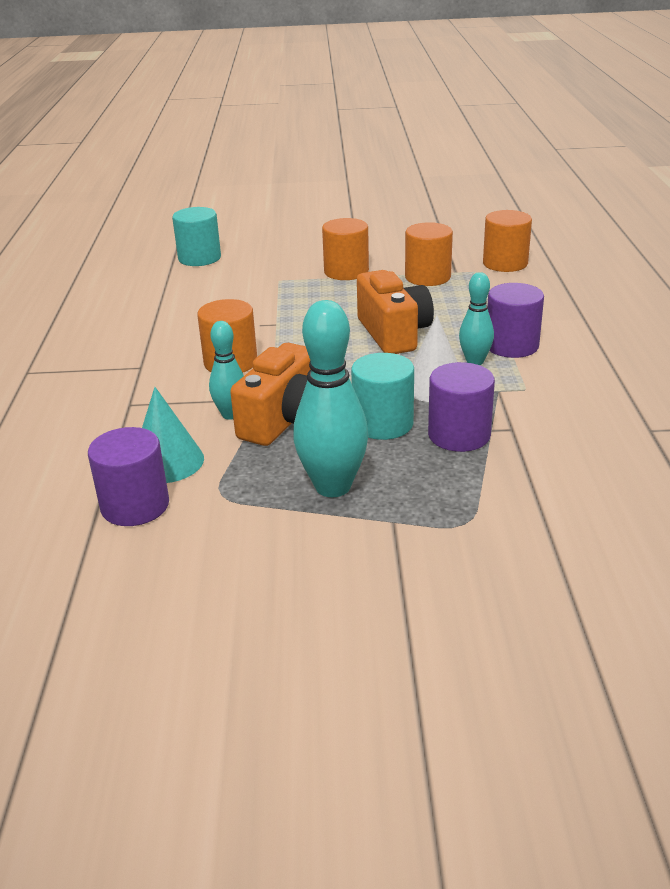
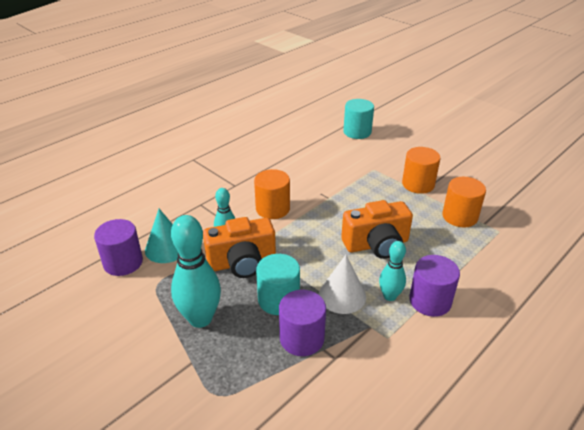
camera: 45 degrees right, 5 degrees up
orange camera [357,270,434,354] -> orange camera turned 45 degrees clockwise [341,200,413,259]
orange cylinder [483,210,532,272] -> none

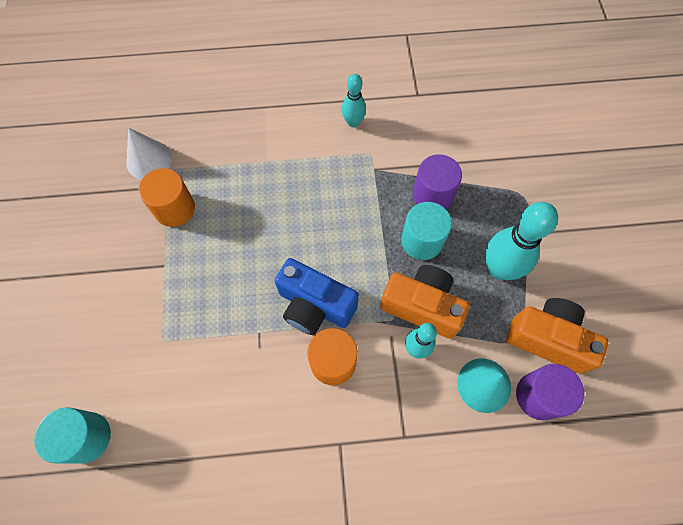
camera: 140 degrees left, 30 degrees up
white cone [319,255,366,314] -> white cone moved to [126,128,172,180]
orange camera [341,200,413,259] -> orange camera moved to [506,298,608,374]
turquoise bowling pin [379,241,406,301] -> turquoise bowling pin moved to [341,74,366,127]
orange cylinder [402,147,441,194] -> none
purple cylinder [409,255,460,317] -> none
none -> blue camera [275,258,359,335]

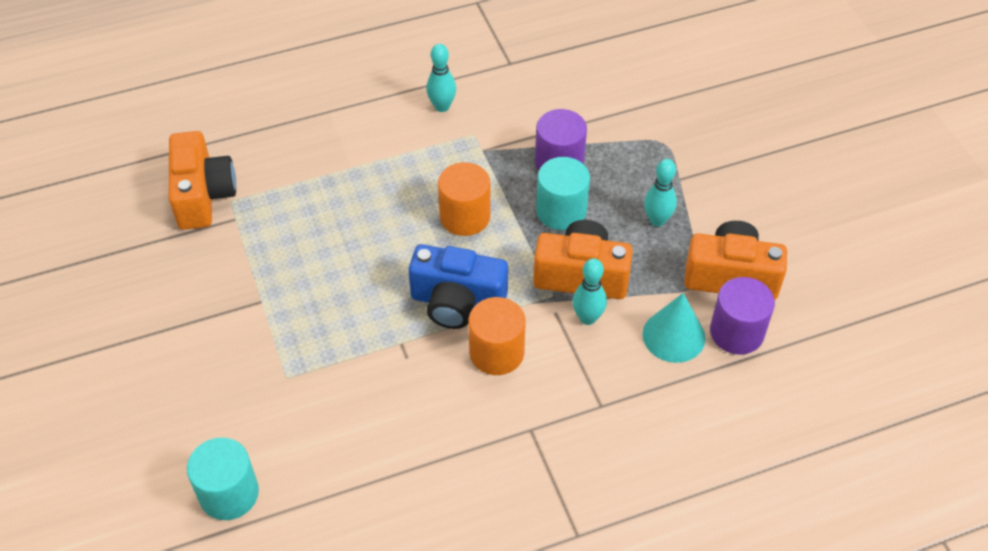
camera: 15 degrees left, 15 degrees down
white cone [126,128,172,180] -> orange camera [169,131,236,230]
orange cylinder [139,168,195,227] -> orange cylinder moved to [438,162,491,236]
turquoise bowling pin [485,202,558,280] -> turquoise bowling pin [644,159,677,227], size x0.58

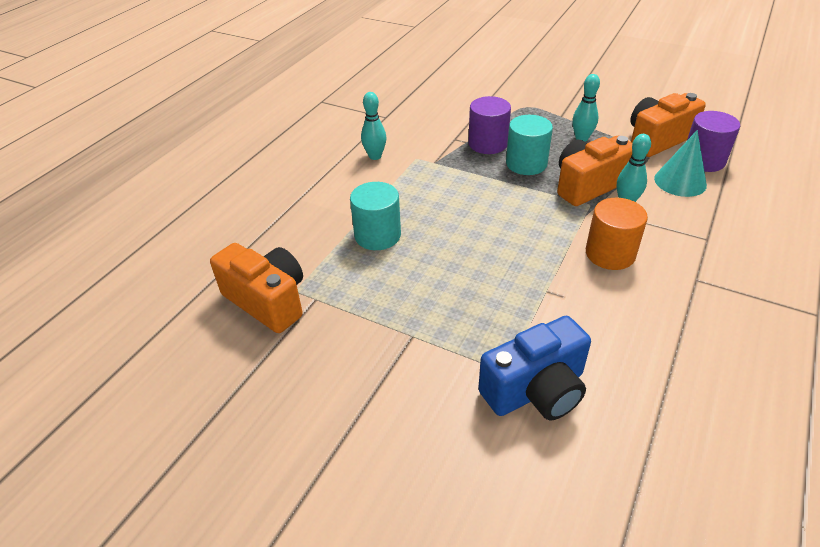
camera: 40 degrees left, 10 degrees down
turquoise cylinder [187,437,259,520] -> turquoise cylinder moved to [350,182,401,250]
blue camera [408,244,508,329] -> blue camera moved to [478,316,591,420]
orange cylinder [438,162,491,236] -> none

